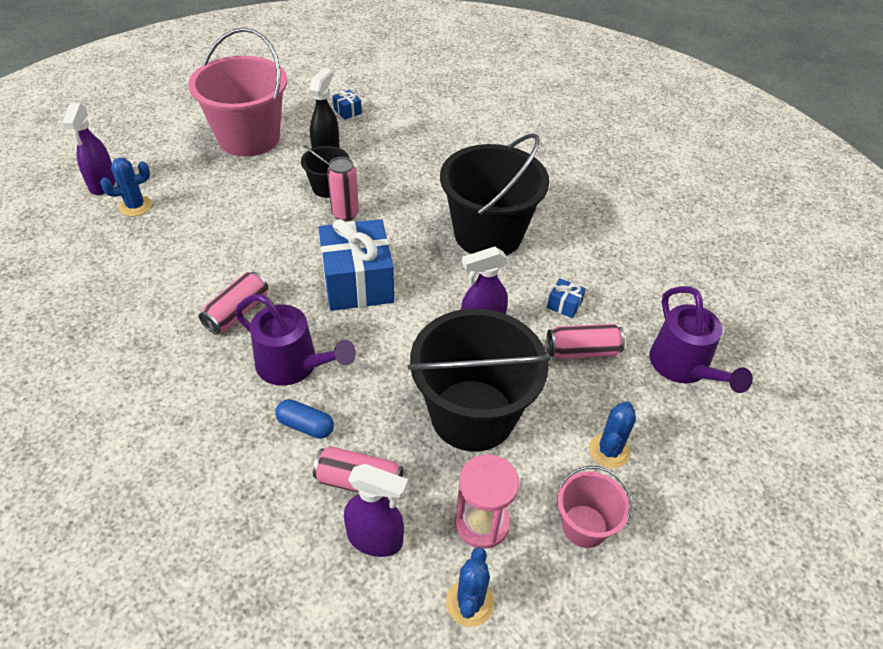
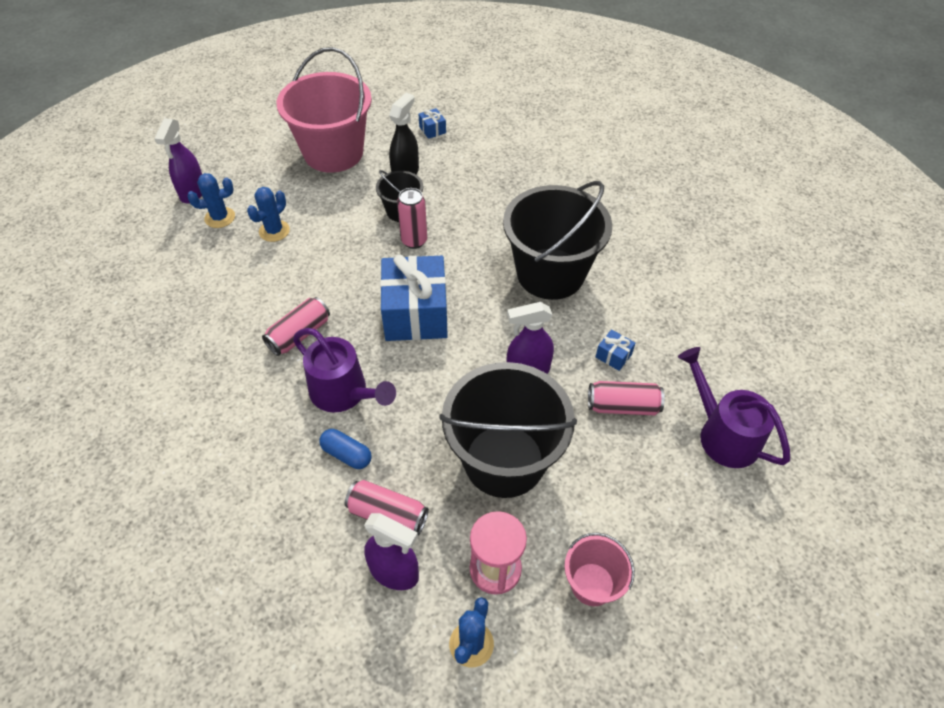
camera: 10 degrees right, 5 degrees up
blue cactus [589,401,636,469] -> blue cactus moved to [247,187,290,242]
purple watering can [649,286,753,393] -> purple watering can turned 150 degrees clockwise [678,347,790,468]

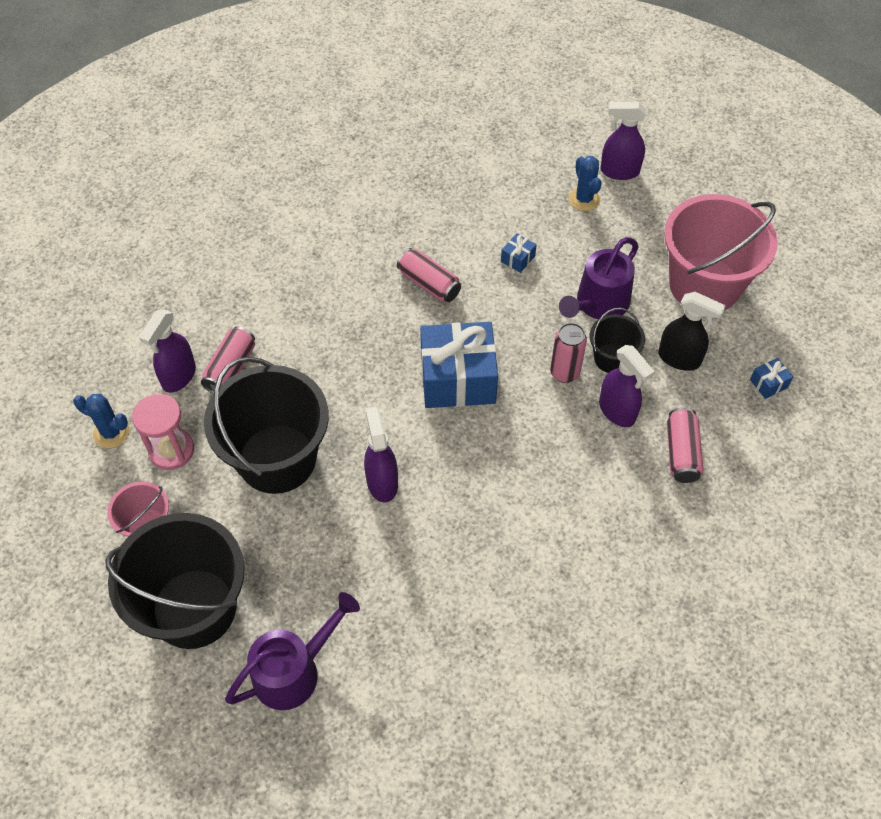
camera: 90 degrees right, 5 degrees up
blue cactus [247,187,290,242] -> none
purple watering can [293,328,396,412] -> purple watering can moved to [559,237,639,319]
blue capsule [319,429,372,469] -> none
black bucket [503,181,612,300] -> black bucket moved to [105,513,244,649]
pink can [588,381,665,415] -> pink can moved to [667,407,704,483]
blue gift [596,329,635,371] -> blue gift moved to [501,233,537,273]
none -> purple spray bottle [599,345,655,427]

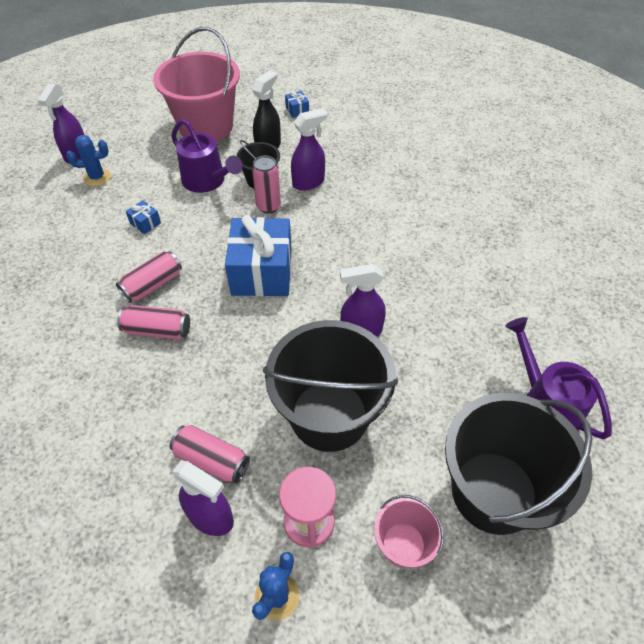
camera: 85 degrees left, 5 degrees down
pink can [667,407,704,483] -> pink can moved to [117,305,190,340]

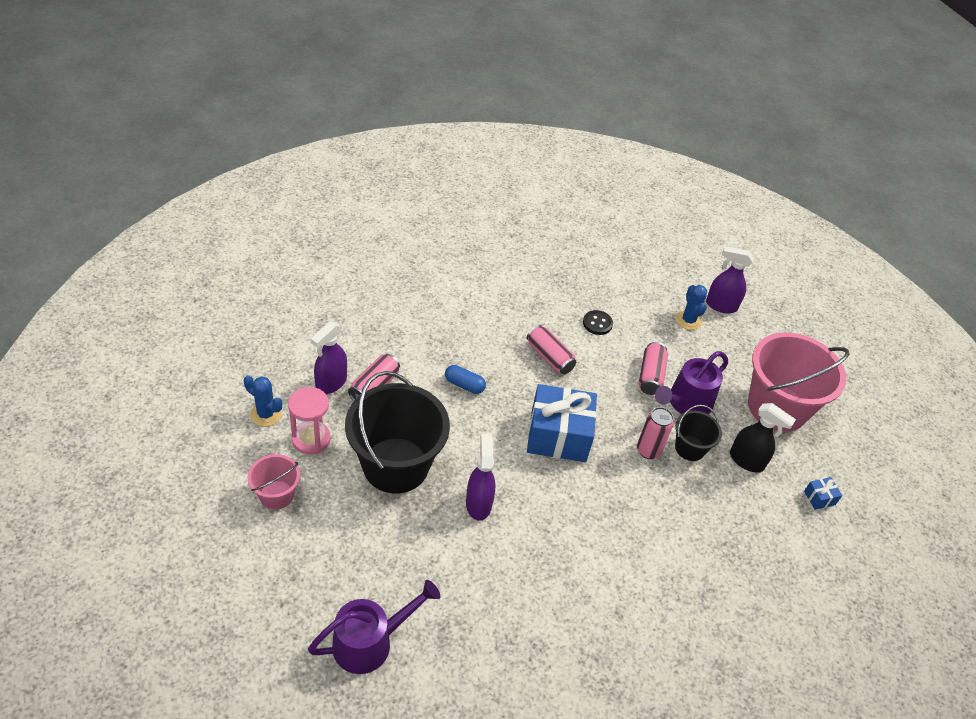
camera: 90 degrees right, 5 degrees down
pink can [117,305,190,340] -> pink can moved to [638,342,668,395]
blue gift [126,200,161,234] -> none
purple spray bottle [291,108,327,191] -> none
black bucket [445,393,592,535] -> none
none -> blue capsule [445,365,486,394]
none -> black button [583,310,613,335]

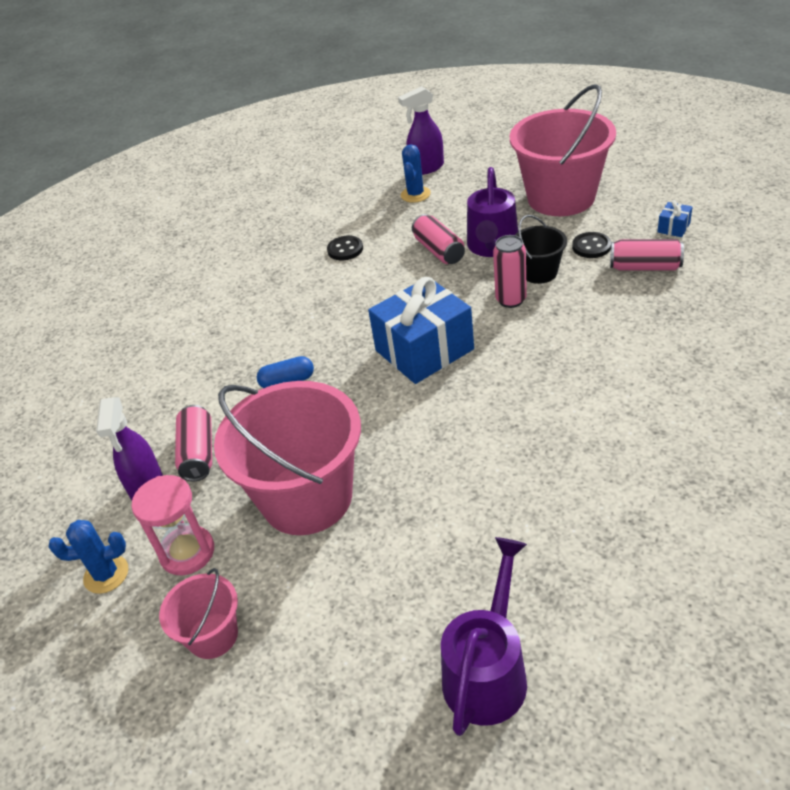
camera: 30 degrees left, 5 degrees down
black bucket [345,371,450,493] -> pink bucket [214,381,361,535]
purple spray bottle [466,434,496,521] -> none
pink can [527,325,576,374] -> pink can moved to [610,239,684,270]
blue cactus [676,285,707,330] -> blue cactus turned 60 degrees clockwise [401,144,431,203]
black spray bottle [730,403,796,473] -> black button [572,232,611,258]

